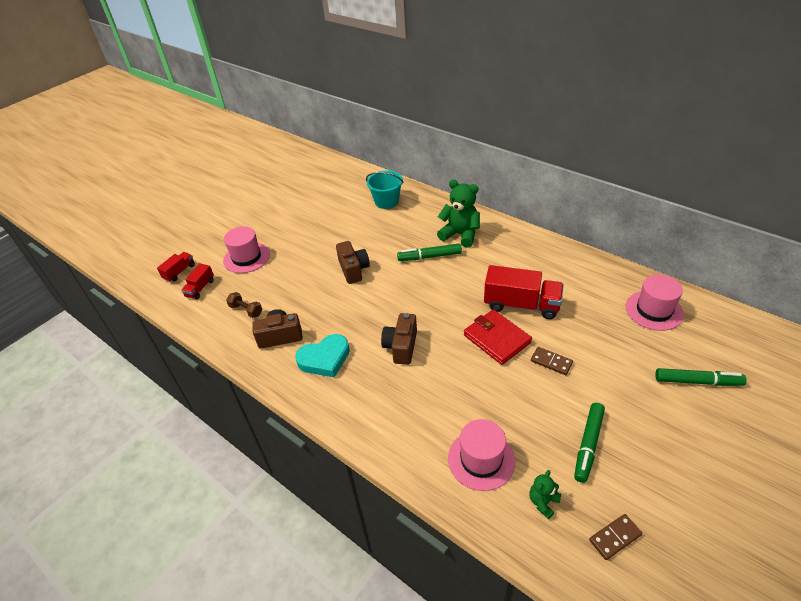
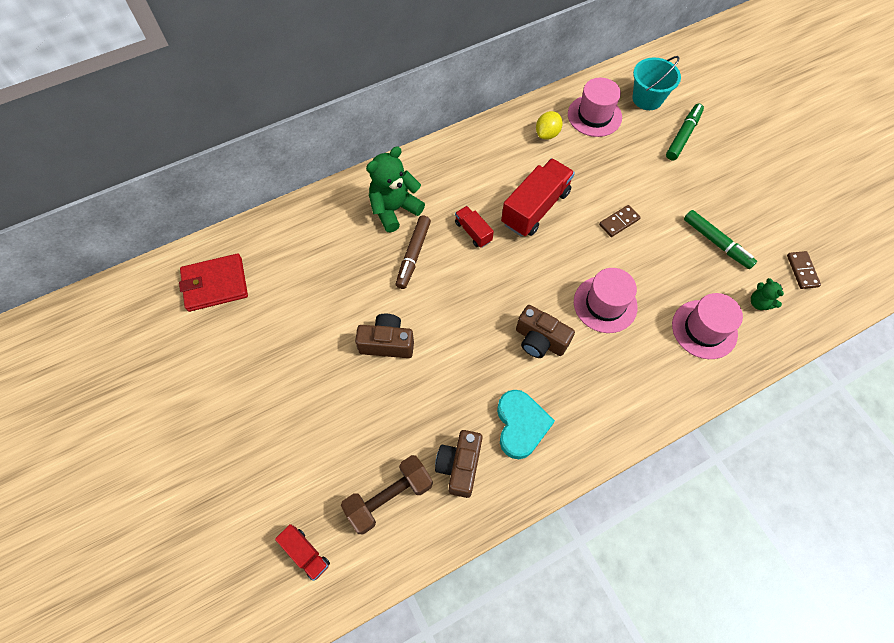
camera: 70 degrees left, 20 degrees up
red truck [157,252,195,282] -> red truck moved to [455,206,494,248]
pink hat [223,226,270,273] -> pink hat moved to [574,268,638,333]
brown dumbbell [226,292,262,318] -> brown dumbbell [341,455,433,534], size x1.69
turquoise bucket [366,171,403,209] -> turquoise bucket moved to [633,56,681,110]
green marker [397,244,462,261] -> brown marker [396,215,431,289]
red wallet [464,310,532,365] -> red wallet moved to [179,254,248,312]
none -> yellow lemon [536,111,563,140]

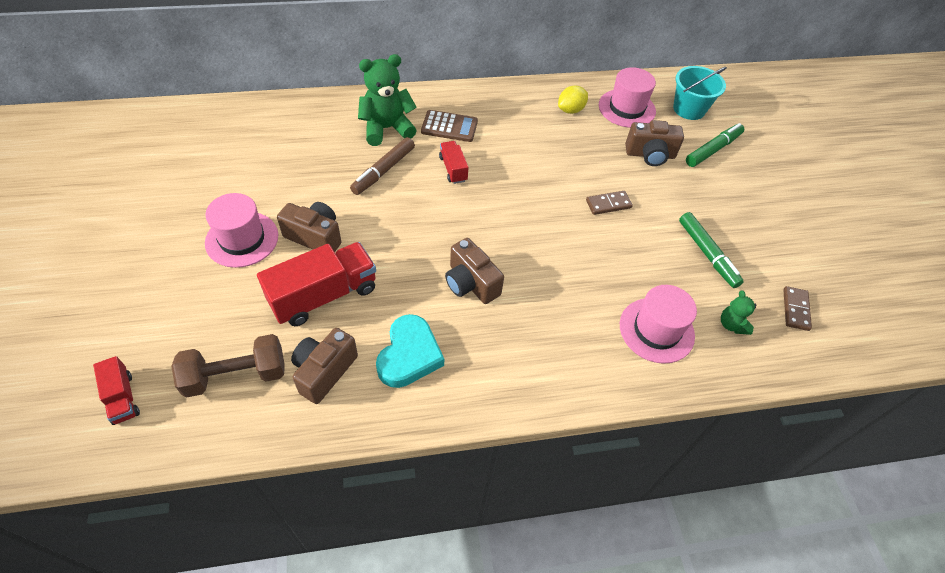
camera: 15 degrees right, 10 degrees down
red wallet [179,254,248,312] -> none
red truck [501,158,575,237] -> red truck moved to [257,242,376,326]
pink hat [574,268,638,333] -> pink hat moved to [205,193,278,268]
none -> brown calculator [421,110,478,142]
none -> brown camera [625,120,684,166]

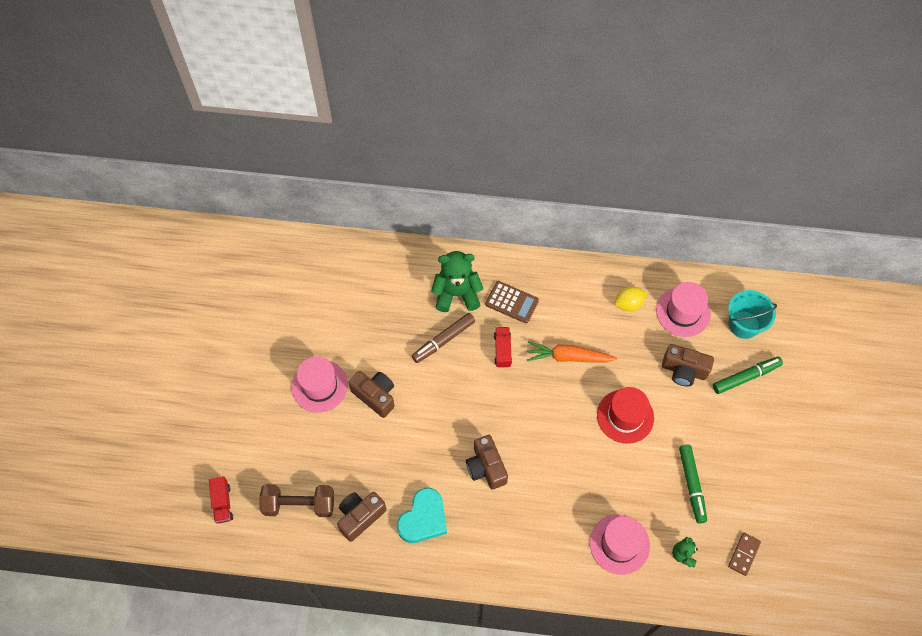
camera: 20 degrees right, 10 degrees up
red truck [257,242,376,326] -> none
brown domino [586,191,633,215] -> red hat [597,387,654,444]
none -> orange carrot [527,341,617,362]

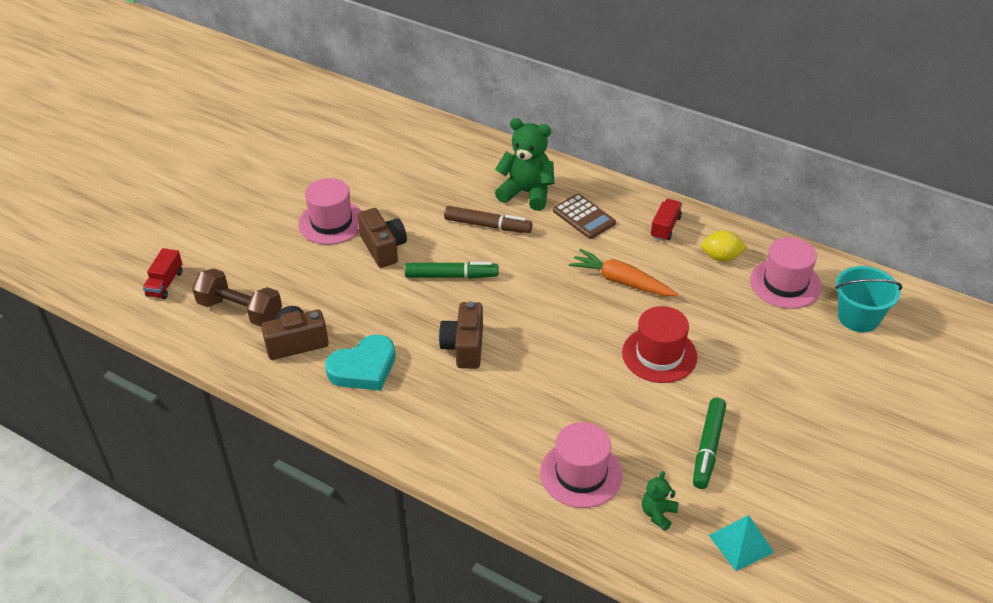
camera: 25 degrees right, 20 degrees down
brown marker [412,313,475,363] -> brown marker turned 150 degrees counterclockwise [444,206,532,233]
red truck [494,327,512,368] -> red truck moved to [651,199,682,241]
brown camera [662,344,714,386] -> none
green marker [713,356,783,394] -> green marker moved to [405,262,498,279]
brown domino [728,533,761,576] -> turquoise pyramid [709,515,774,571]

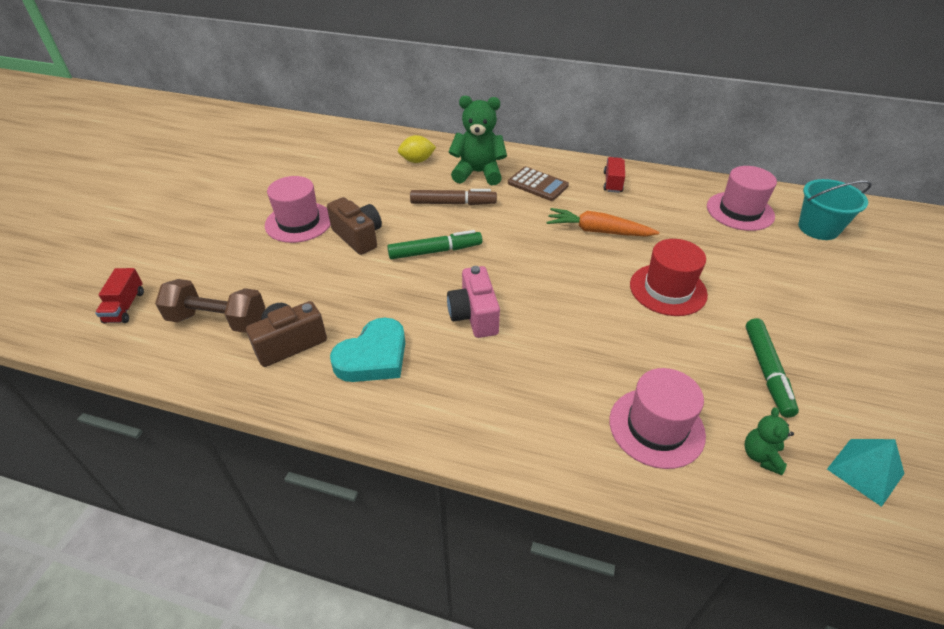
camera: 15 degrees left, 0 degrees up
brown camera [439,301,483,369] -> pink camera [447,266,500,338]
yellow lemon [701,230,747,262] -> yellow lemon moved to [398,135,436,163]

